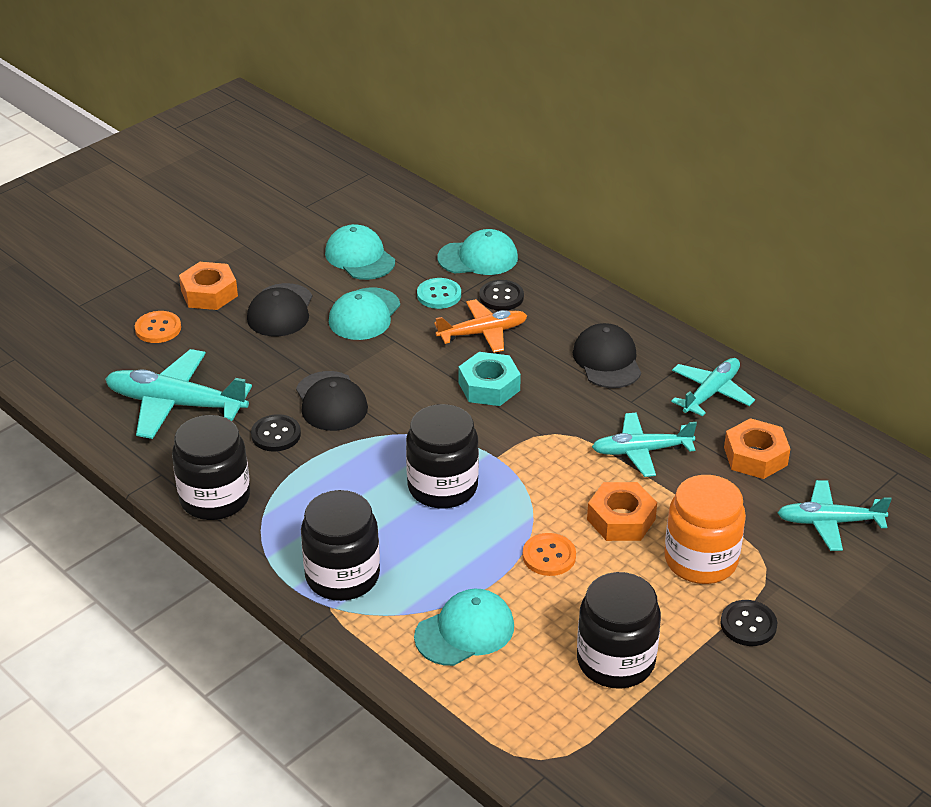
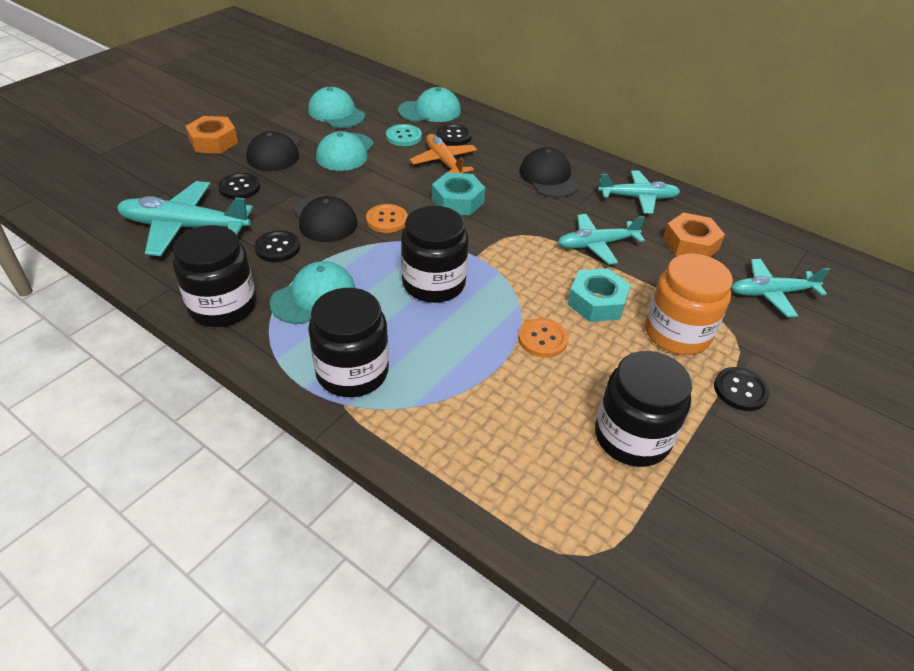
camera: 10 degrees left, 5 degrees up
orange button [135,311,181,343] -> orange button moved to [366,204,408,233]
turquoise cap [414,589,514,666] -> turquoise cap moved to [270,261,356,324]
orange plane [434,299,527,353] -> orange plane turned 90 degrees counterclockwise [410,134,477,173]
orange nut [587,482,657,541] -> turquoise nut [568,268,631,322]
turquoise plane [671,358,755,416] -> turquoise plane turned 60 degrees clockwise [598,170,680,214]
none -> black button [218,173,260,199]

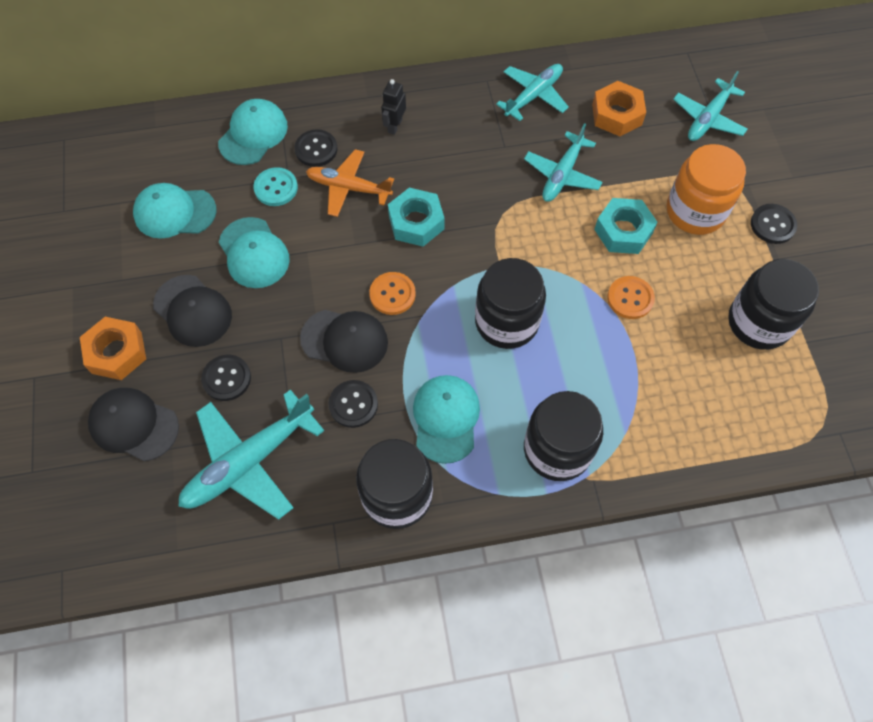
camera: 45 degrees left, 20 degrees up
black cap [520,147,579,198] -> black cap moved to [88,388,179,461]
none -> black robot [381,79,406,135]

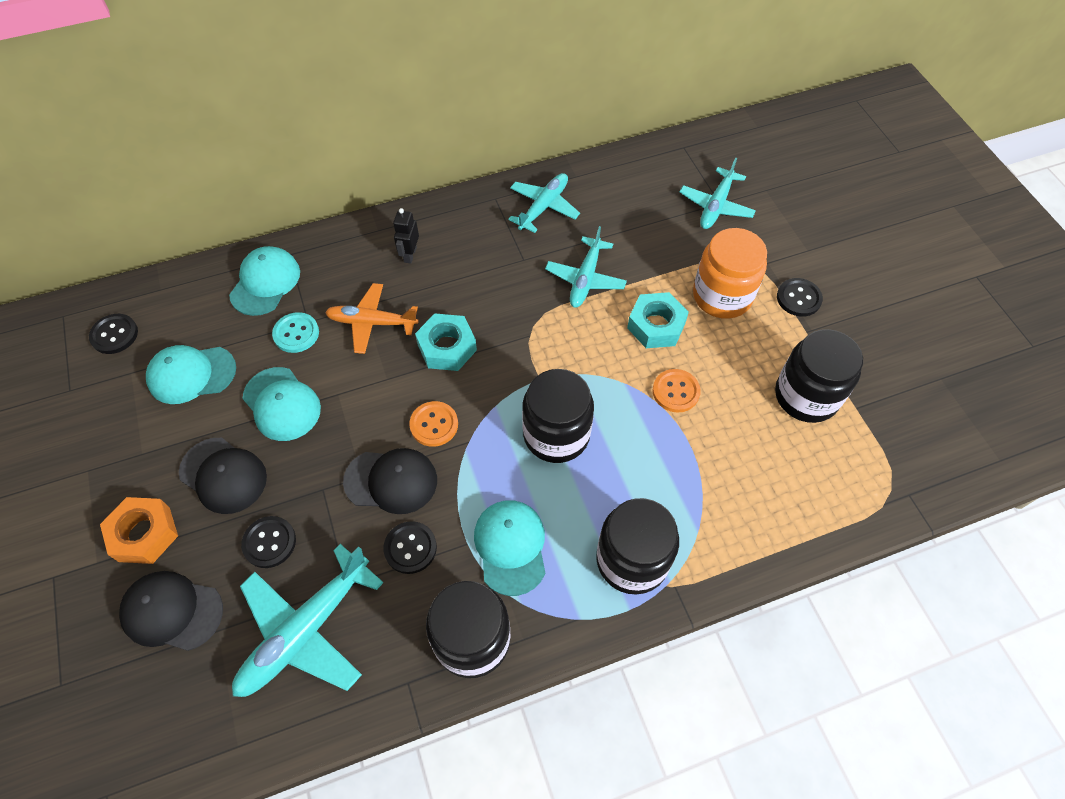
camera: 10 degrees left, 5 degrees down
black button [294,129,337,167] -> black button moved to [89,314,138,354]
orange nut [592,81,646,136] -> none

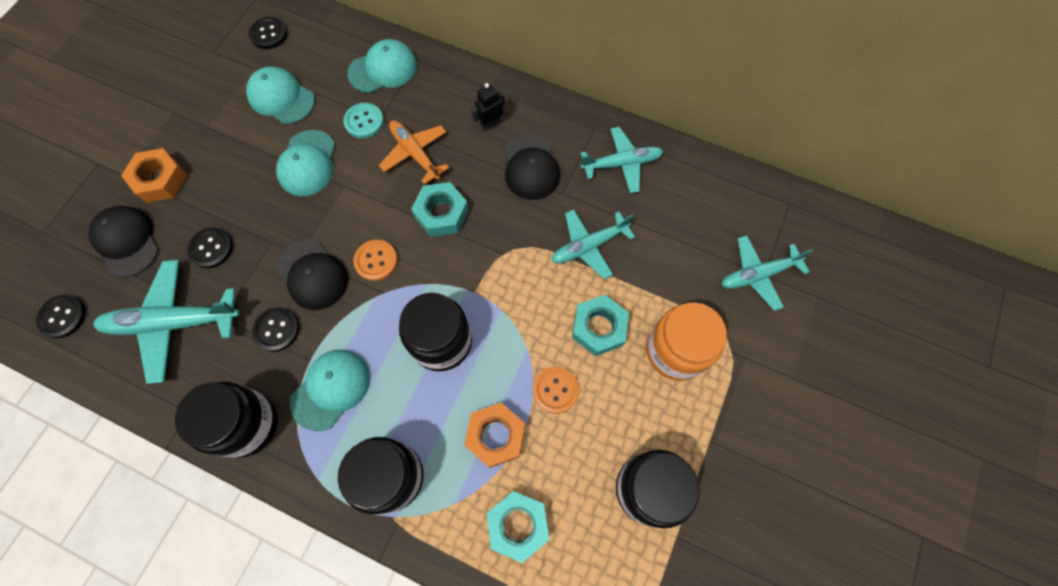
camera: 45 degrees right, 10 degrees up
black cap [179,438,267,514] -> black cap moved to [504,133,560,200]
black button [777,278,823,317] -> black button moved to [36,295,86,338]
none -> orange nut [464,403,525,468]
none -> turquoise nut [487,491,549,563]

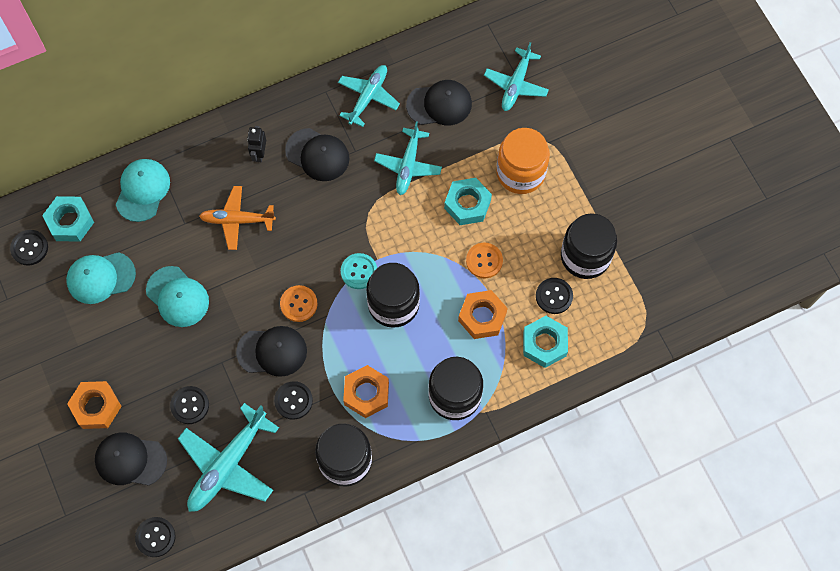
camera: 50 degrees left, 0 degrees up
turquoise cap [290,350,370,431] -> orange nut [343,365,389,418]
turquoise button [343,103,384,138] -> turquoise button moved to [341,253,377,289]
turquoise nut [411,182,469,237] -> turquoise nut moved to [42,196,94,242]
none -> black cap [406,80,472,125]
none -> black button [536,278,573,314]

